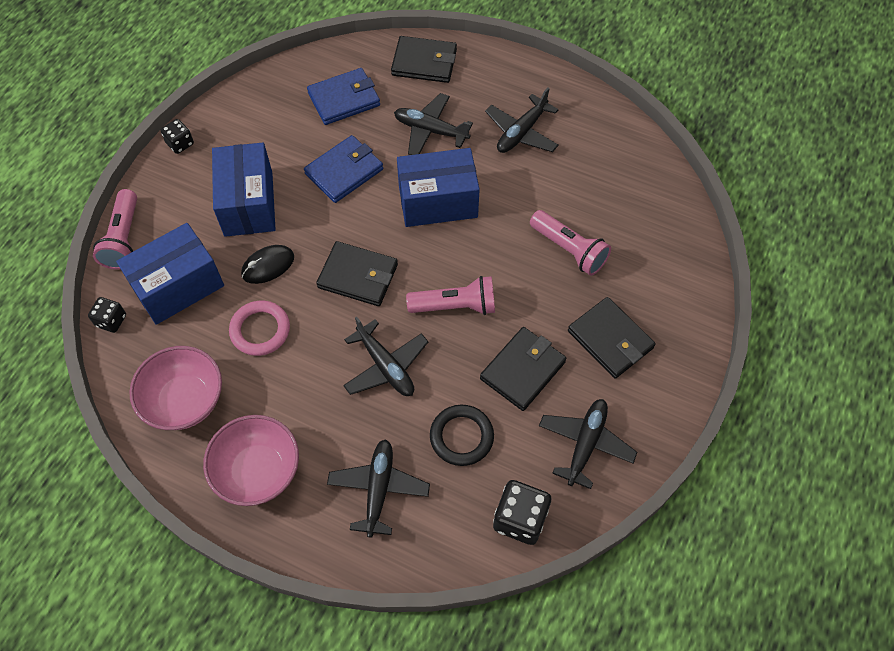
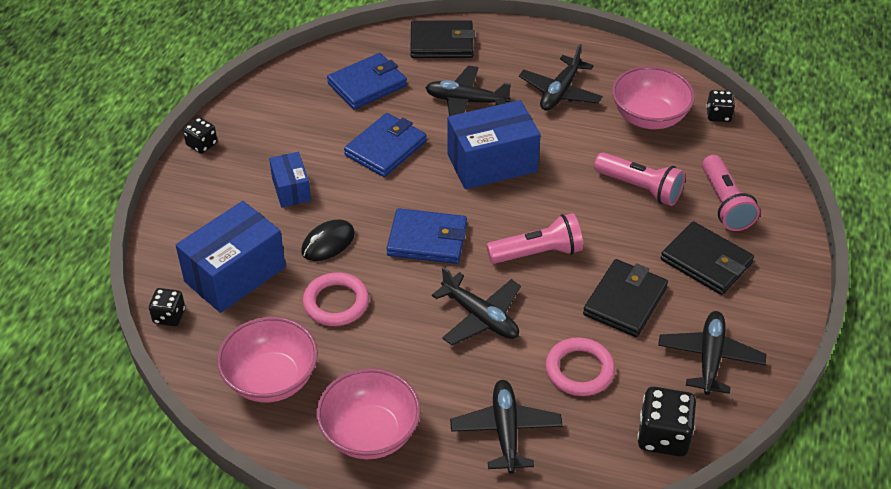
camera: 10 degrees left, 15 degrees down
pink flashlight [93,189,137,270] -> pink flashlight moved to [702,155,760,231]
blue box [212,143,276,237] -> blue box [269,152,311,208], size x0.55
black wallet [316,241,398,306] -> blue wallet [387,208,467,264]
black ring [430,405,494,466] -> pink ring [545,337,615,396]
none -> pink bowl [612,66,695,129]
none -> black dice [706,90,735,122]

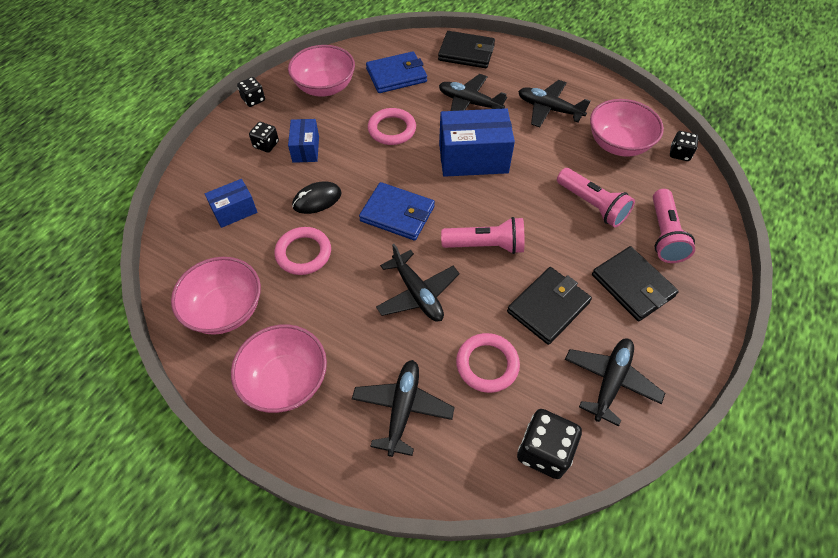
camera: 15 degrees right, 10 degrees up
black dice [149,288,185,326] -> black dice moved to [249,122,279,153]
blue box [176,201,286,313] -> blue box [205,179,257,228], size x0.55
blue wallet [344,113,427,177] -> pink ring [368,108,416,145]
black plane [519,44,603,111] -> black plane turned 75 degrees clockwise [518,80,590,128]
none -> pink bowl [288,45,355,97]

